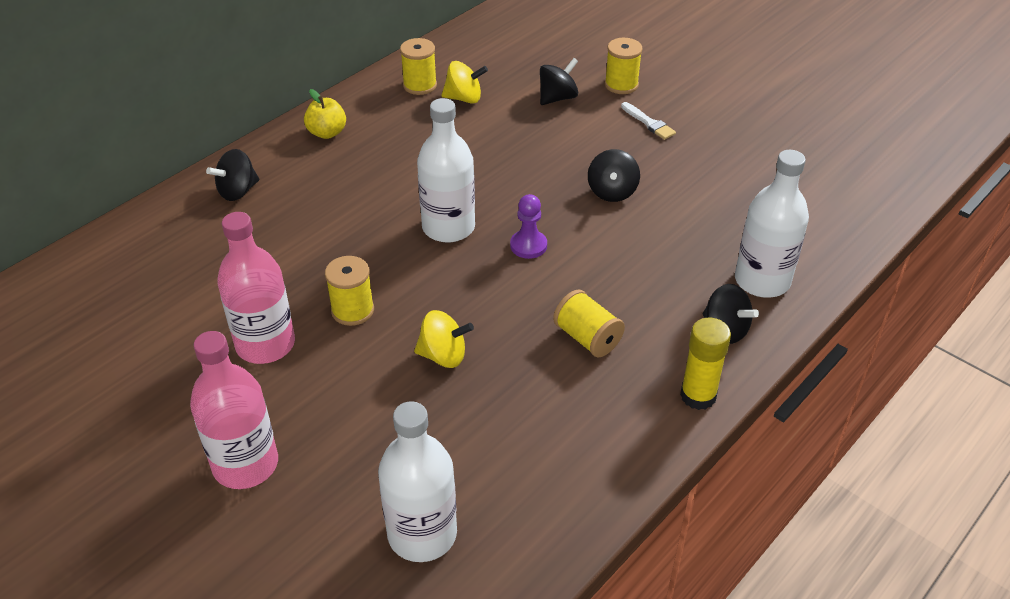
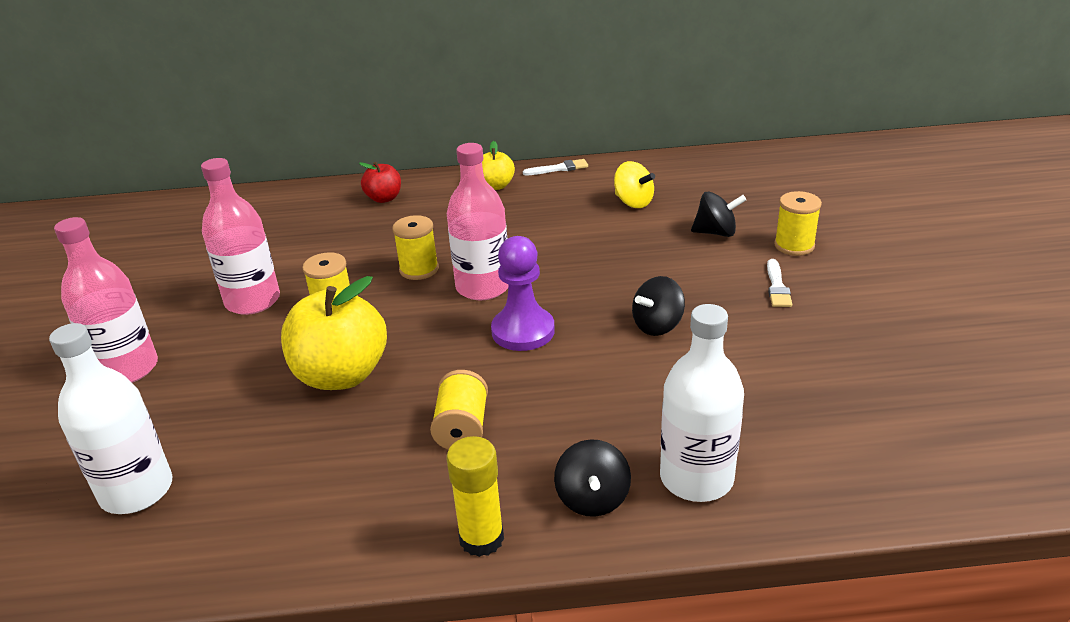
camera: 45 degrees right, 10 degrees down
black spinning top [206,149,259,201] -> red apple [359,162,401,203]
yellow spool [400,38,437,95] -> yellow spool moved to [392,215,439,280]
yellow spinning top [414,310,474,368] -> yellow apple [281,276,387,390]
white bottle [417,98,475,243] -> pink bottle [447,143,508,300]
purple pawn [510,194,547,259] -> purple pawn [491,236,555,351], size x1.56
none -> white brush [523,159,588,176]

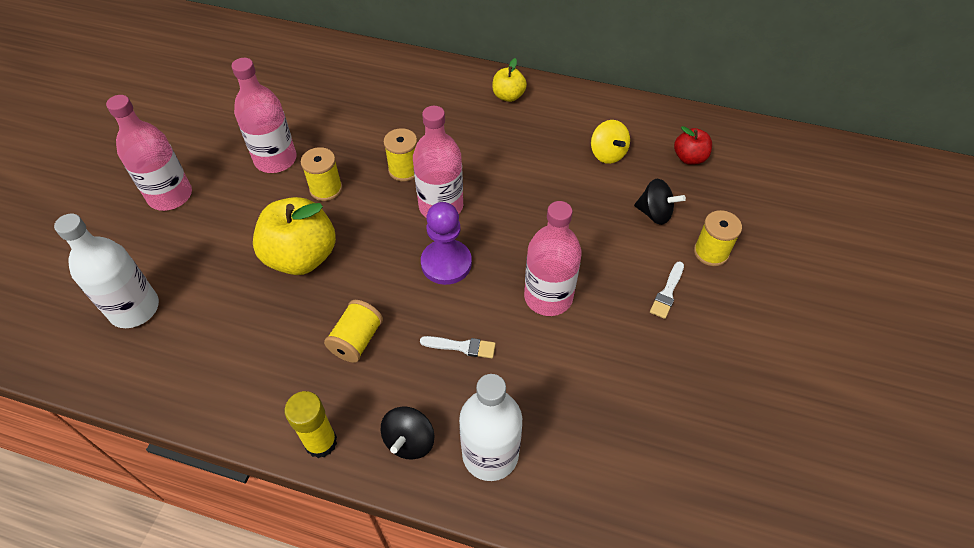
camera: 20 degrees right, 20 degrees up
red apple [359,162,401,203] -> red apple moved to [674,126,712,164]
white brush [523,159,588,176] -> white brush moved to [420,336,496,358]
black spinning top [632,276,685,336] -> pink bottle [524,201,582,316]

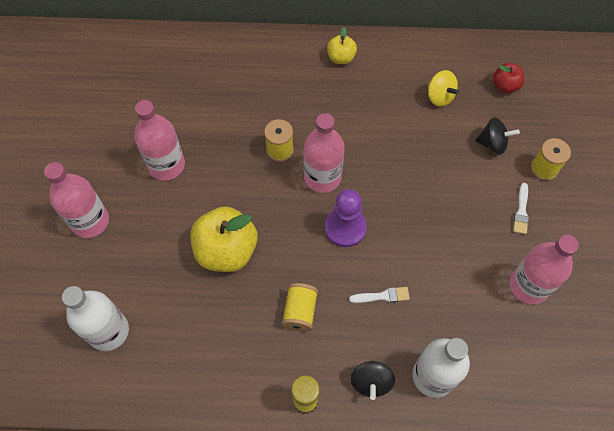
camera: 15 degrees left, 10 degrees up
yellow spool [301,147,342,201] -> none
pink bottle [524,201,582,316] -> pink bottle moved to [509,235,579,304]

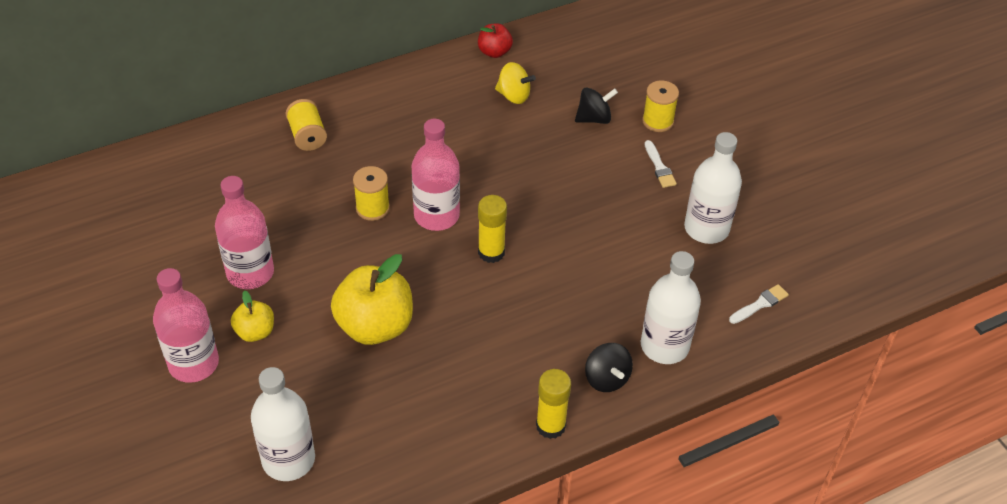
camera: 30 degrees left, 15 degrees down
yellow spool [281,283,318,332] -> yellow spool moved to [286,99,327,151]
purple pawn [325,189,367,247] -> yellow glue stick [478,195,507,263]
yellow apple [327,27,357,64] -> yellow apple moved to [231,290,274,342]
white brush [349,287,410,303] -> white brush moved to [729,284,789,324]
red apple [493,63,524,93] -> red apple moved to [478,23,513,58]
pink bottle [509,235,579,304] -> white bottle [684,132,742,244]

